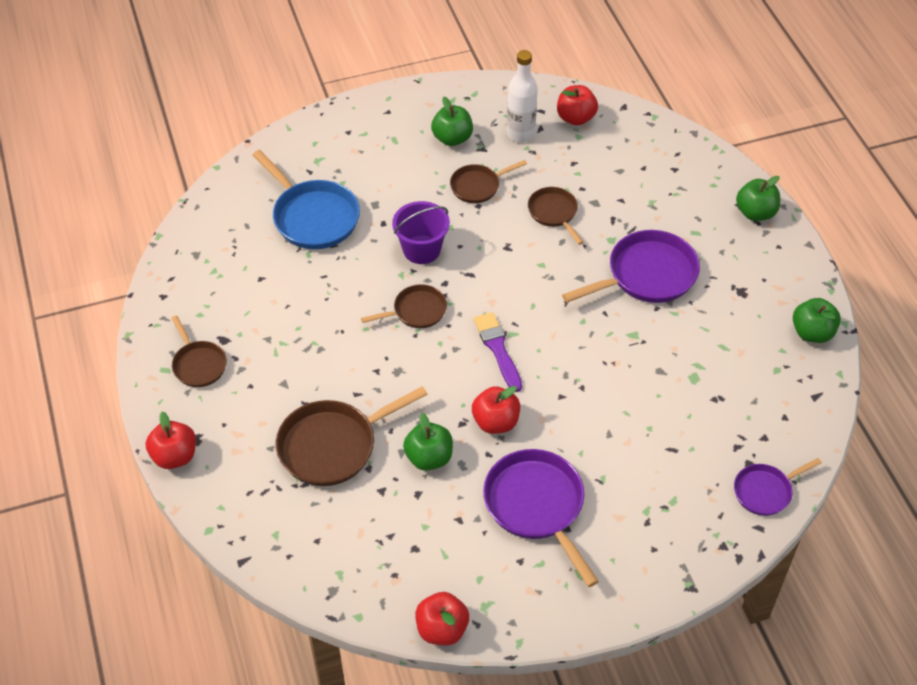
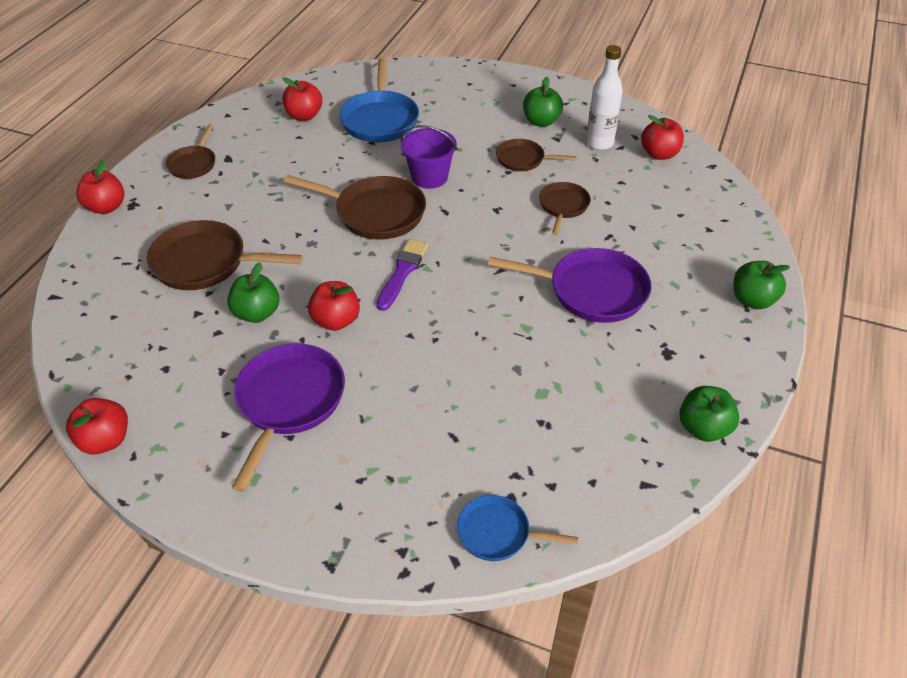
camera: 40 degrees right, 5 degrees down
brown pan [361,284,447,328] -> brown pan [284,175,426,240], size x1.72
purple pan [734,458,822,516] -> blue pan [457,495,578,561]
none -> red apple [282,77,322,121]

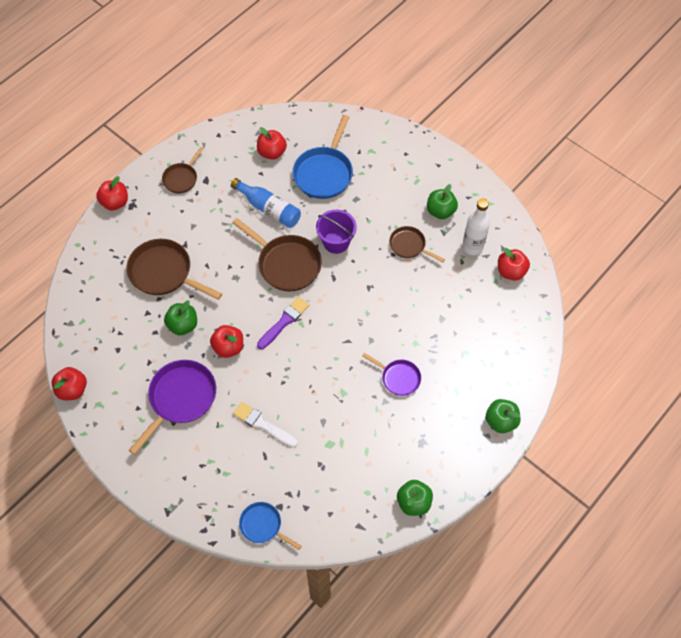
camera: 20 degrees right, 15 degrees up
purple pan [488,248,651,323] -> purple pan [362,353,421,396], size x0.58
brown pan [539,182,591,235] -> none
none -> blue bottle [231,178,301,228]
none -> white brush [233,402,298,447]

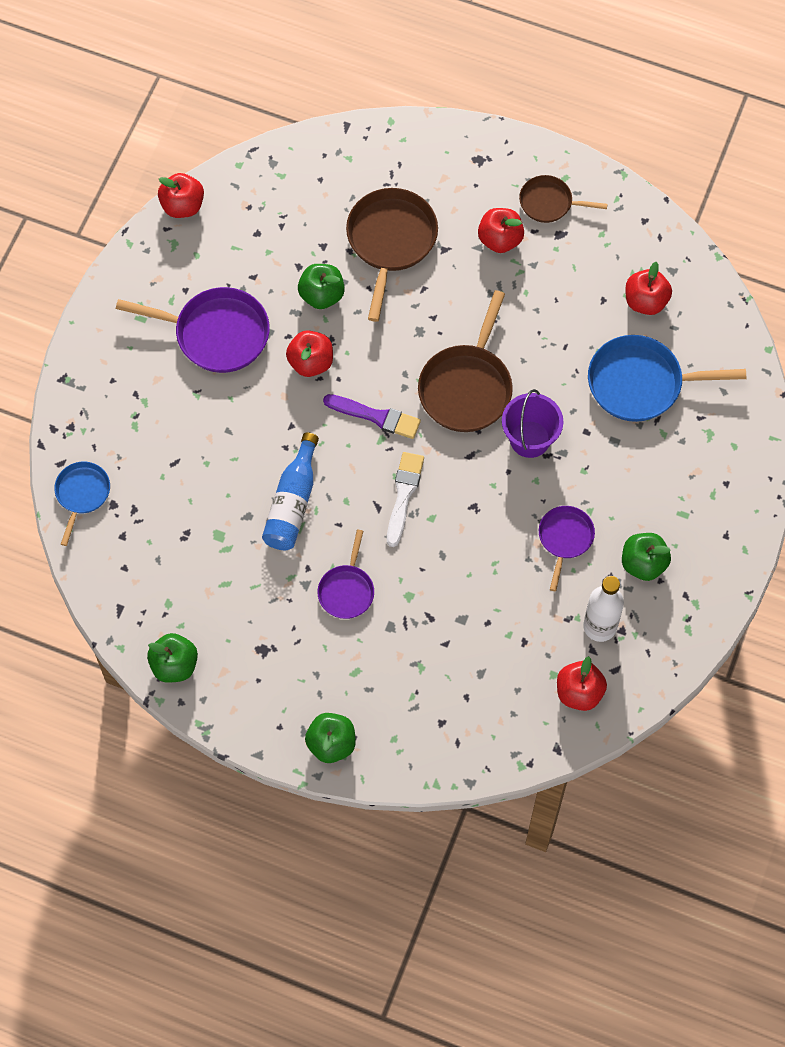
camera: 70 degrees right, 5 degrees up
red apple [96,176,128,211] -> red apple moved to [478,208,524,253]
blue bottle [231,178,301,228] -> blue bottle moved to [262,432,319,550]
white brush [233,402,298,447] -> white brush moved to [387,452,424,547]
brown pan [389,226,445,262] -> purple pan [539,506,595,591]

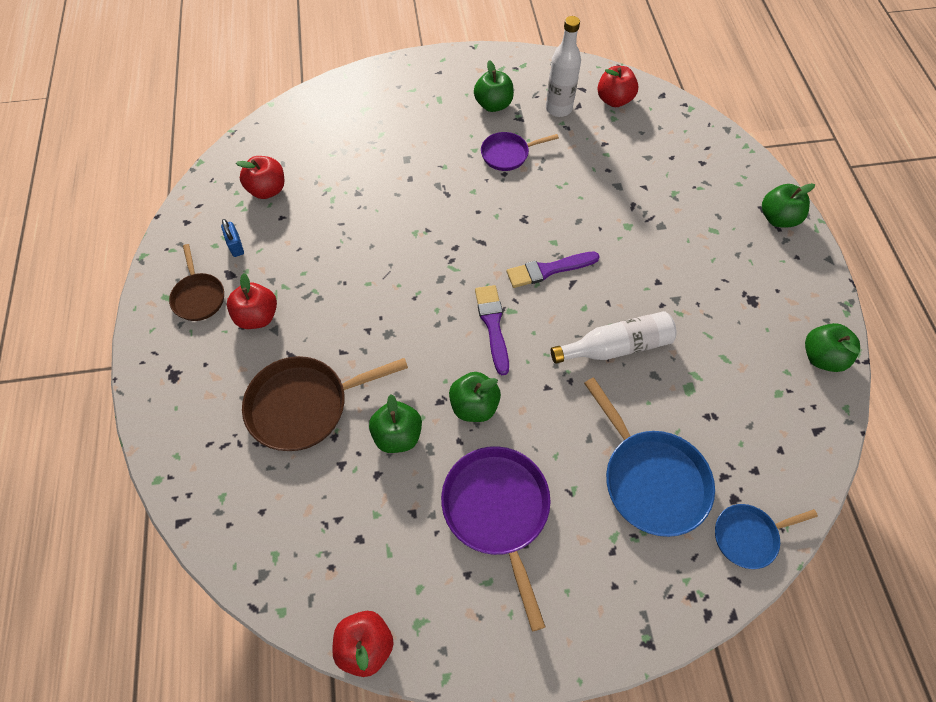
camera: 120 degrees left, 5 degrees down
blue bottle [262,432,319,550] -> white bottle [551,311,677,364]
red apple [286,330,333,377] -> green apple [449,372,501,422]
purple pan [317,529,374,619] -> none
white brush [387,452,424,547] -> purple brush [507,251,600,288]
brown pan [418,290,513,432] -> none
purple bucket [502,389,563,458] -> none
blue pan [588,335,746,422] -> blue pan moved to [584,377,715,537]
none -> blue padlock [221,219,244,257]

